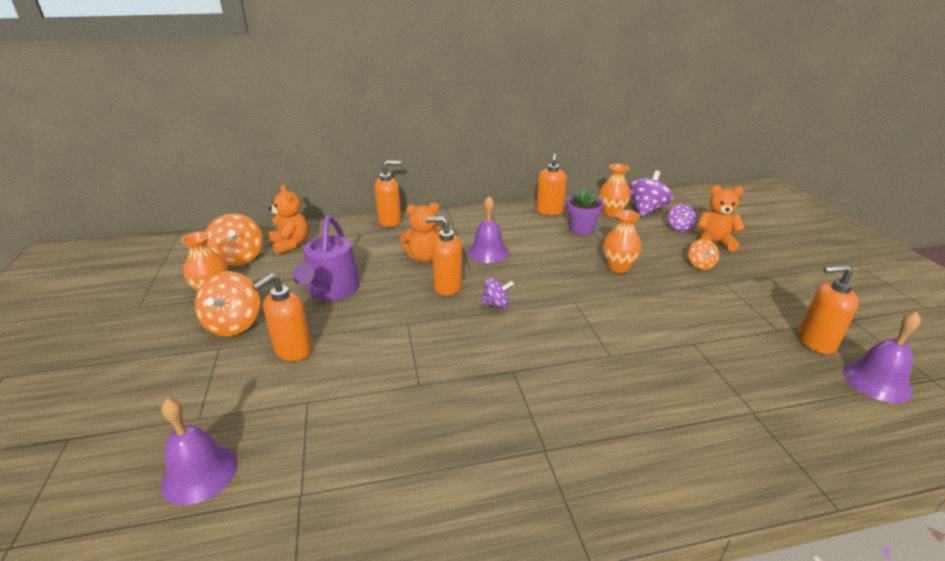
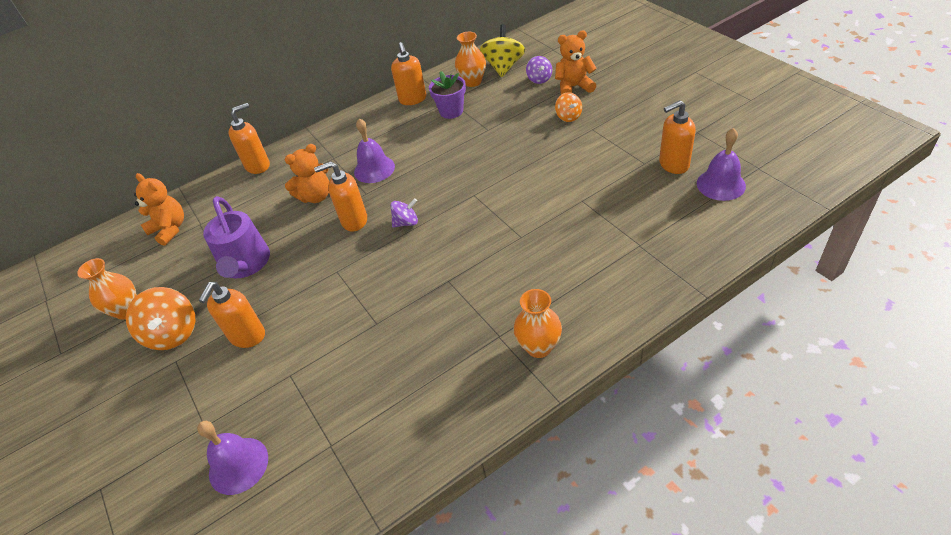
camera: 15 degrees left, 15 degrees up
orange spinning top [206,214,263,266] -> none
orange vase [603,210,641,273] -> orange vase moved to [513,289,562,358]
purple spinning top [628,171,673,216] -> yellow spinning top [480,24,525,77]

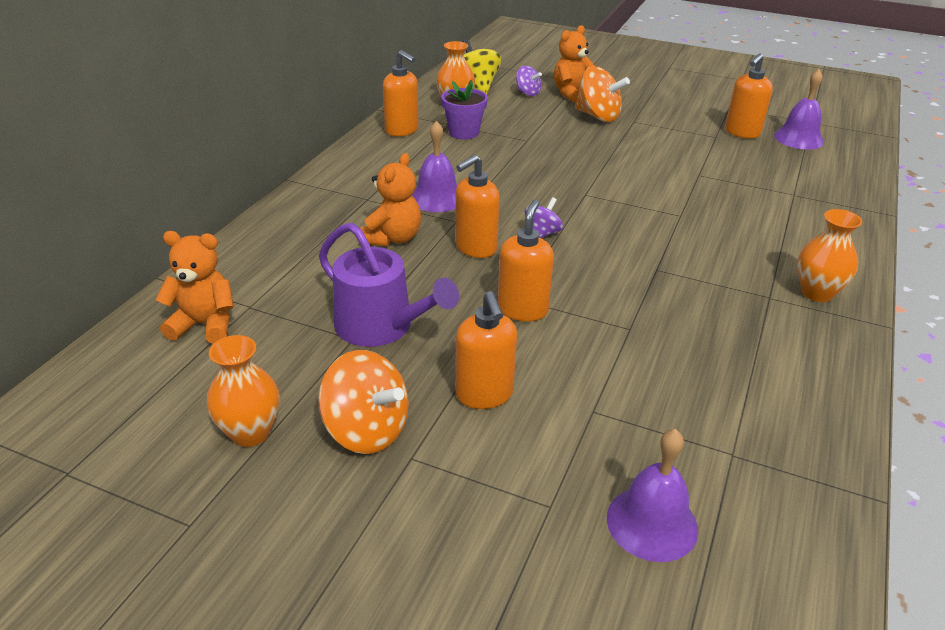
camera: 40 degrees left, 10 degrees down
orange soap dispenser [229,103,270,174] -> orange soap dispenser moved to [498,199,554,322]
orange spinning top [555,92,582,122] -> orange spinning top [575,66,630,122], size x1.74

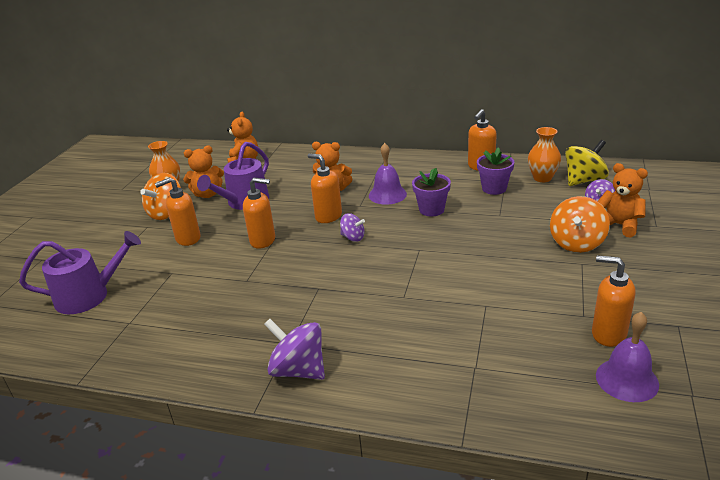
camera: 85 degrees right, 5 degrees down
purple bell [607,429,698,562] -> purple watering can [19,231,141,314]
orange vase [798,209,863,302] -> purple spinning top [264,319,325,380]
none -> orange teddy bear [183,146,224,198]
none -> purple flower pot [412,168,451,216]

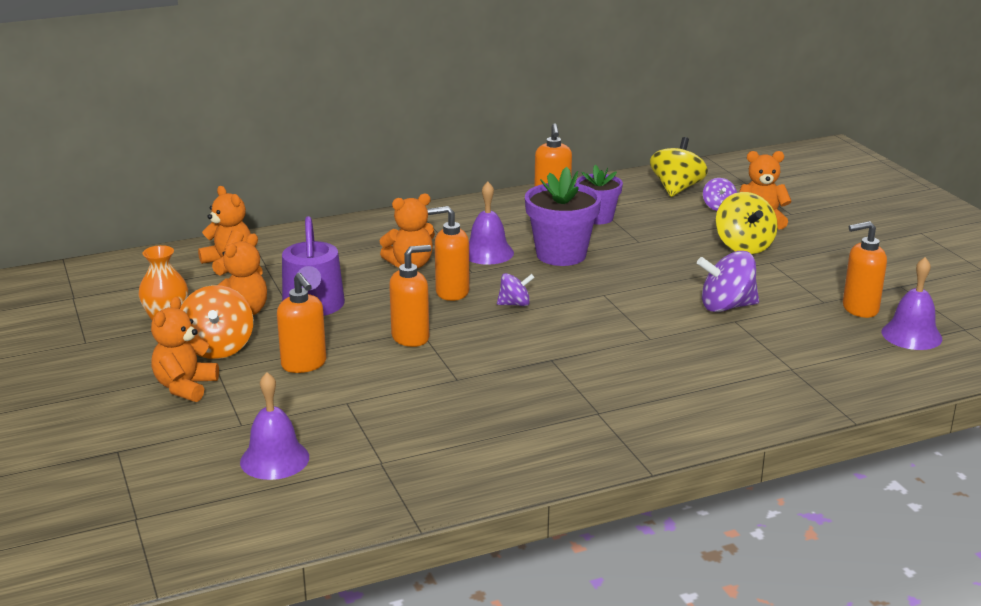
camera: 40 degrees left, 5 degrees down
purple watering can [19,231,141,314] -> purple bell [240,372,309,480]
orange soap dispenser [155,177,201,246] -> orange soap dispenser turned 60 degrees counterclockwise [277,273,326,373]
purple spinning top [264,319,325,380] -> purple spinning top moved to [697,251,759,312]
purple flower pot [412,168,451,216] -> purple flower pot [525,167,601,266], size x1.54
orange vase [528,127,561,182] -> none
orange spinning top [550,196,610,253] -> yellow spinning top [716,192,778,254]
none -> orange teddy bear [151,297,219,402]

